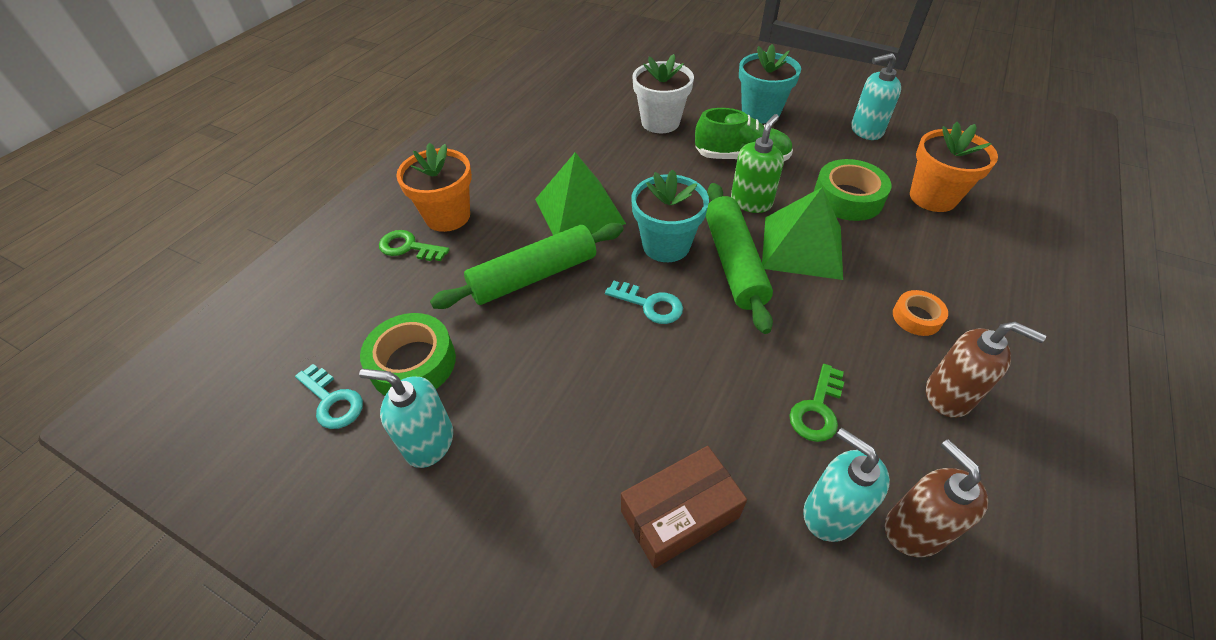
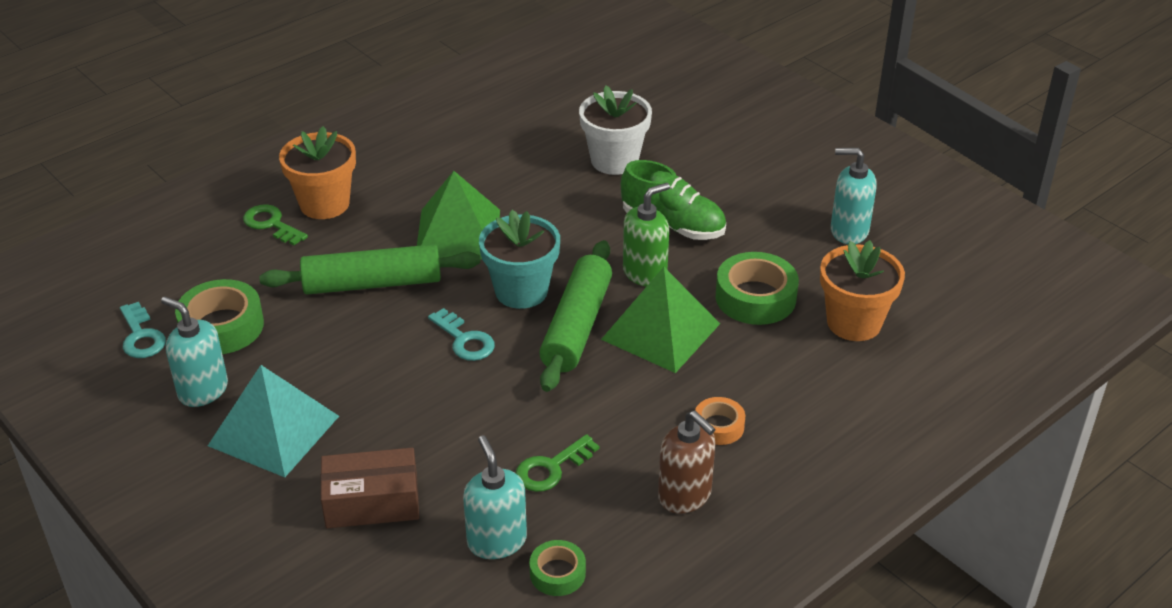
camera: 20 degrees right, 10 degrees down
turquoise flower pot [739,44,801,124] -> none
brown soap dispenser [885,439,988,557] -> green tape [530,540,586,596]
none -> turquoise pyramid [208,365,339,477]

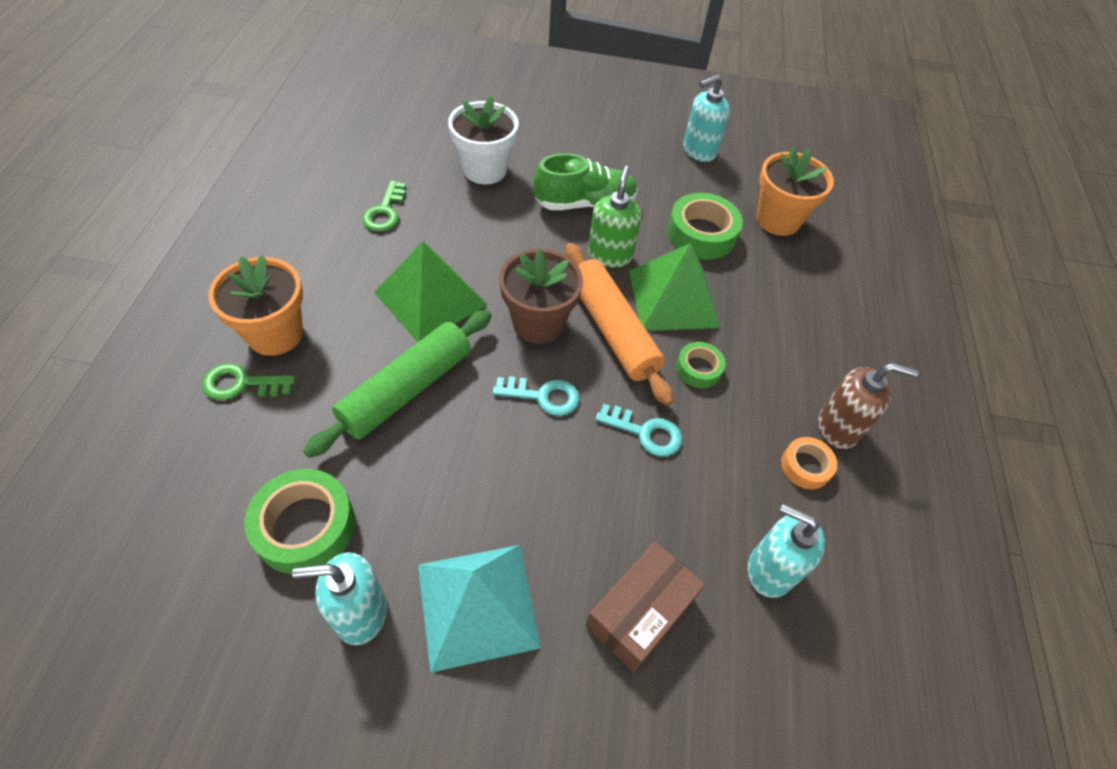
camera: 45 degrees left, 15 degrees up
turquoise key [120,302,166,358] -> turquoise key moved to [595,404,682,457]
turquoise flower pot [479,210,560,309] -> brown flower pot [500,249,583,344]
green key [516,434,599,492] -> green key moved to [362,181,406,231]
green tape [530,540,586,596] -> green tape moved to [676,342,725,388]
green rolling pin [539,240,612,392] -> orange rolling pin [565,243,674,406]
orange tape [694,397,745,445] -> orange tape moved to [781,437,837,489]

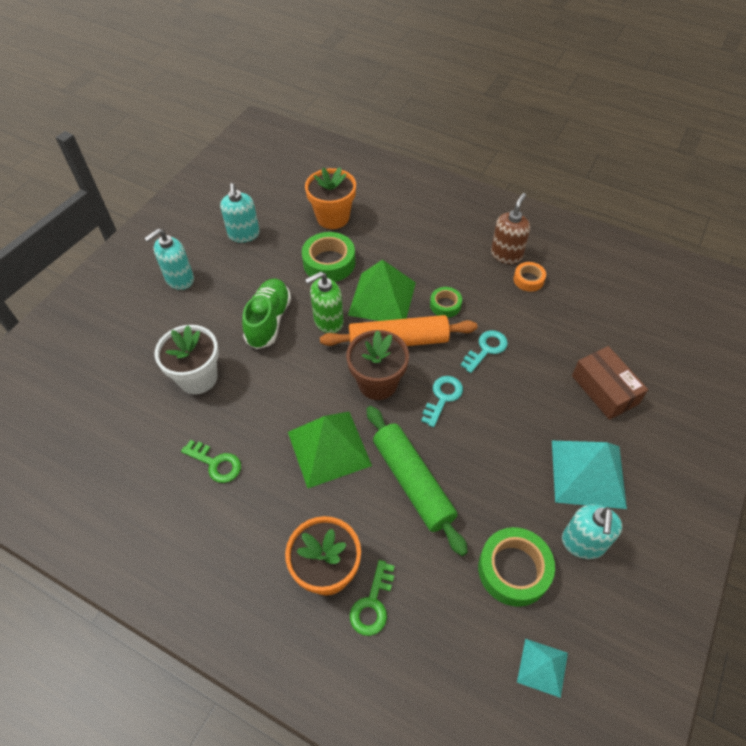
camera: 65 degrees left, 0 degrees up
green soap dispenser [588,166,641,268] -> green soap dispenser turned 60 degrees counterclockwise [305,271,344,333]
turquoise soap dispenser [747,504,825,598] -> turquoise soap dispenser moved to [144,229,194,290]
none -> turquoise pyramid [517,639,568,698]

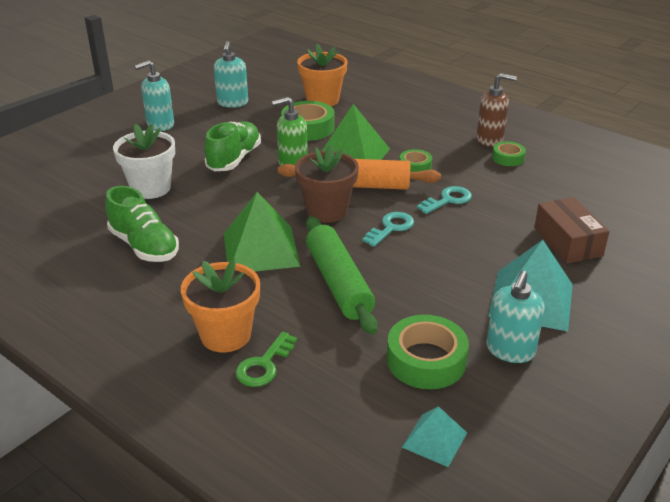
camera: 10 degrees right, 20 degrees down
green key [181,440,241,483] -> green shoe [105,186,179,262]
brown soap dispenser [491,193,530,264] -> brown soap dispenser turned 60 degrees clockwise [476,73,517,147]
orange tape [514,262,546,292] -> green tape [492,141,526,166]

